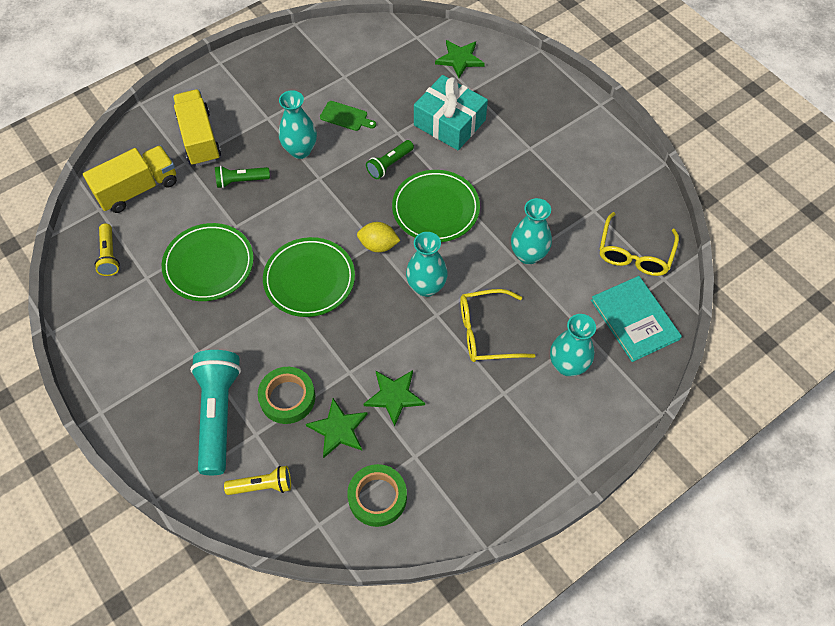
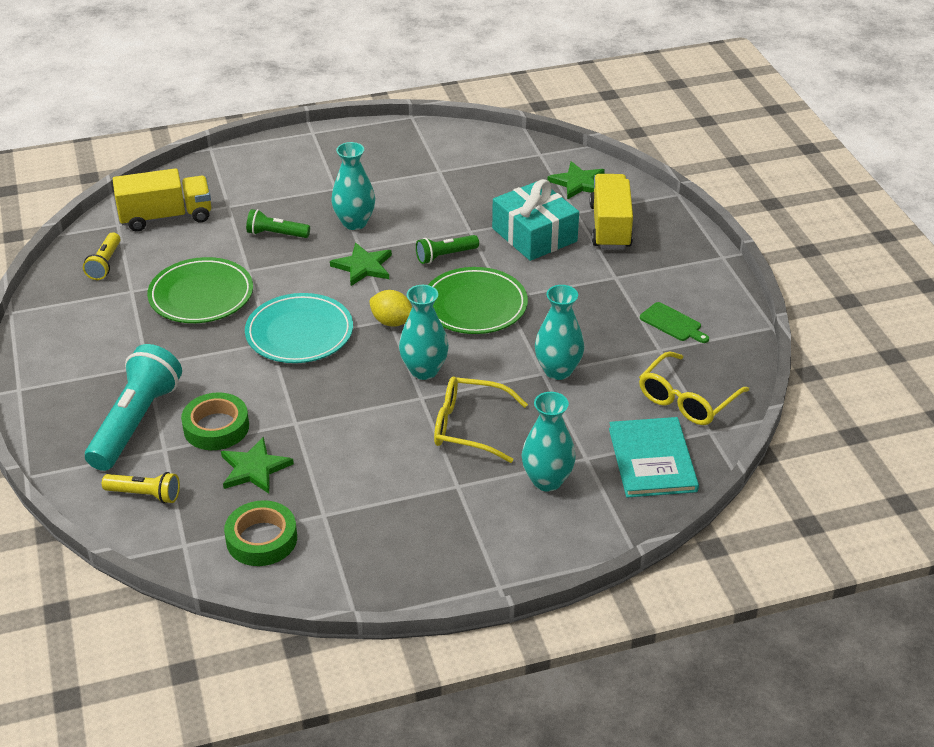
camera: 20 degrees right, 20 degrees down
yellow truck [173,89,221,166] -> yellow truck moved to [590,174,633,249]
green plate [263,237,355,317] -> turquoise plate [245,293,353,363]
green cutting board [320,101,376,131] -> green cutting board moved to [640,302,709,343]
green star [364,370,425,426] -> green star moved to [330,243,392,286]

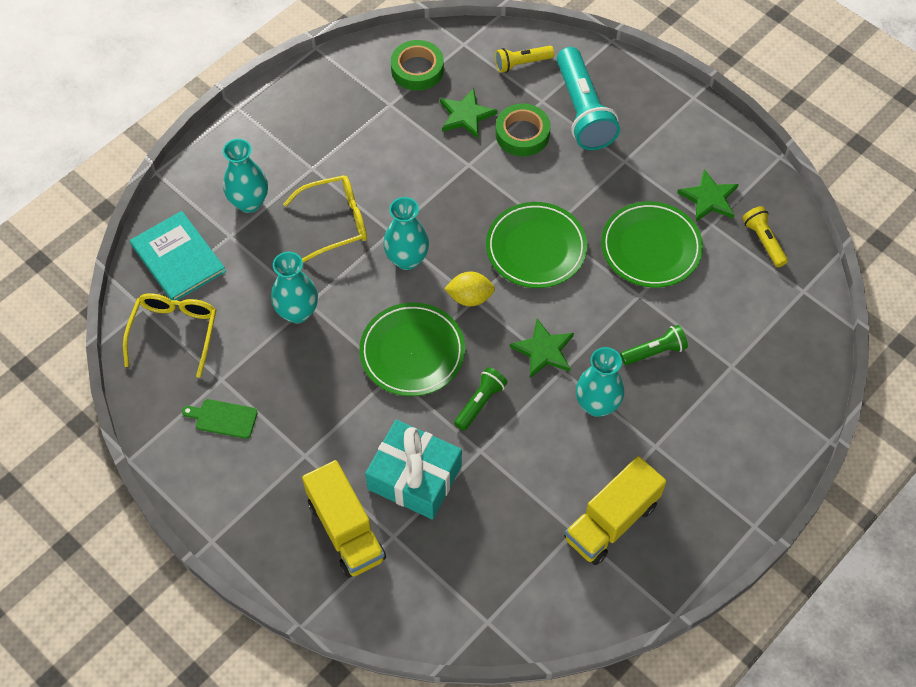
camera: 150 degrees right, 20 degrees up
yellow truck [113,168,211,232] -> yellow truck moved to [564,456,666,565]
turquoise plate [245,293,353,363] -> green plate [486,202,587,288]
green star [548,161,605,200] -> green star moved to [677,169,739,222]

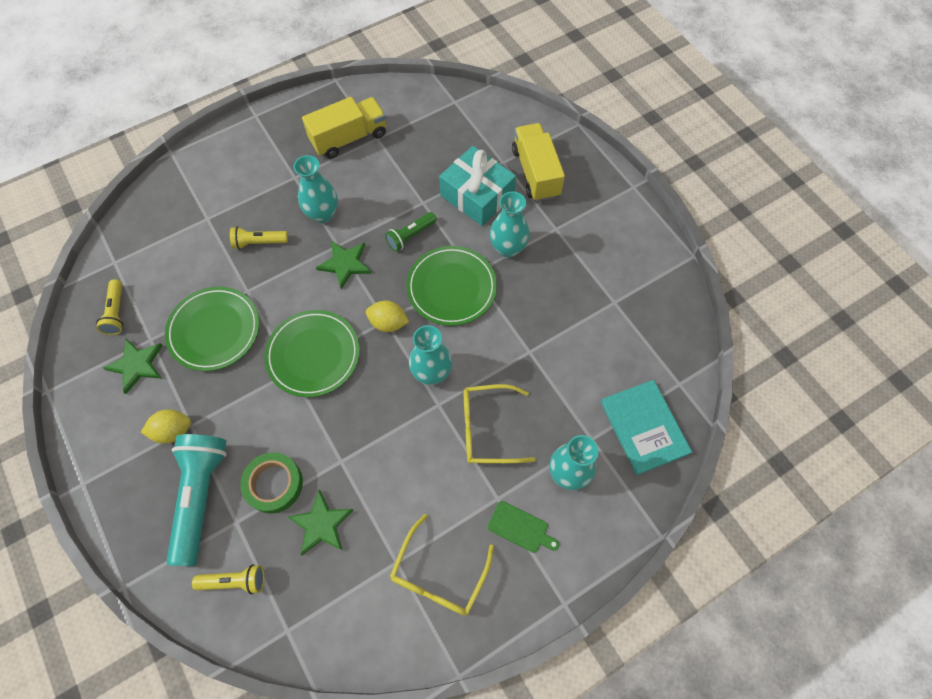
camera: 165 degrees left, 5 degrees up
yellow glasses [123,293,216,378] -> yellow glasses moved to [390,514,494,616]
green cutting board [182,399,258,439] -> green cutting board moved to [488,501,559,553]
turquoise vase [271,252,318,323] -> turquoise vase moved to [490,191,530,258]
green tape [391,40,444,91] -> none
green flashlight [620,325,688,365] -> yellow flashlight [230,226,288,250]
none -> yellow lemon [141,409,191,444]

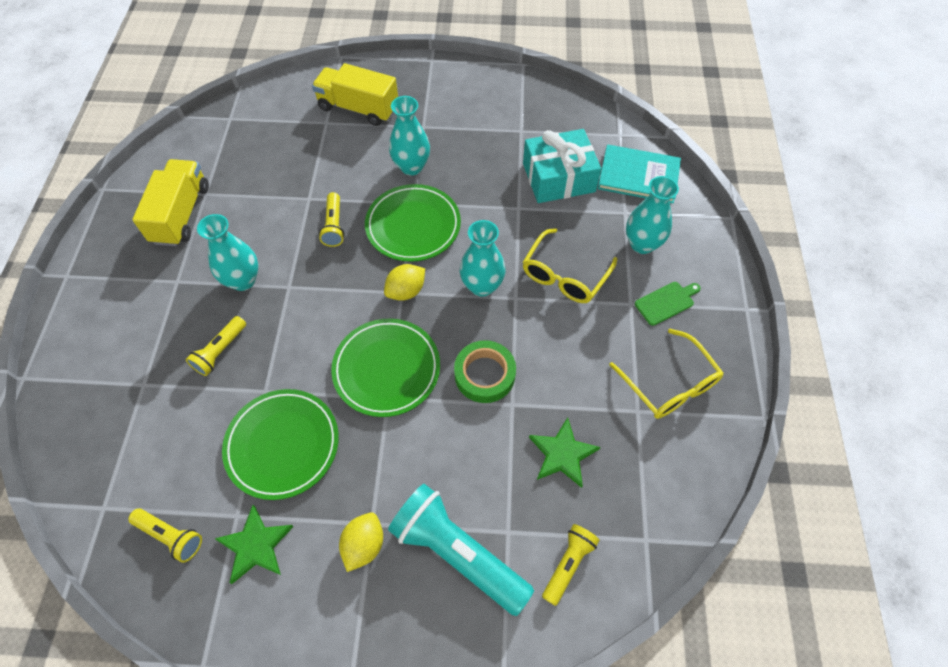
camera: 55 degrees left, 5 degrees down
green tape [240,452,303,514] -> green tape moved to [454,340,516,403]
green star [316,241,372,289] -> none
green flashlight [385,212,437,252] -> yellow flashlight [319,192,345,247]
turquoise gift [439,146,516,226] -> turquoise gift moved to [523,129,601,203]

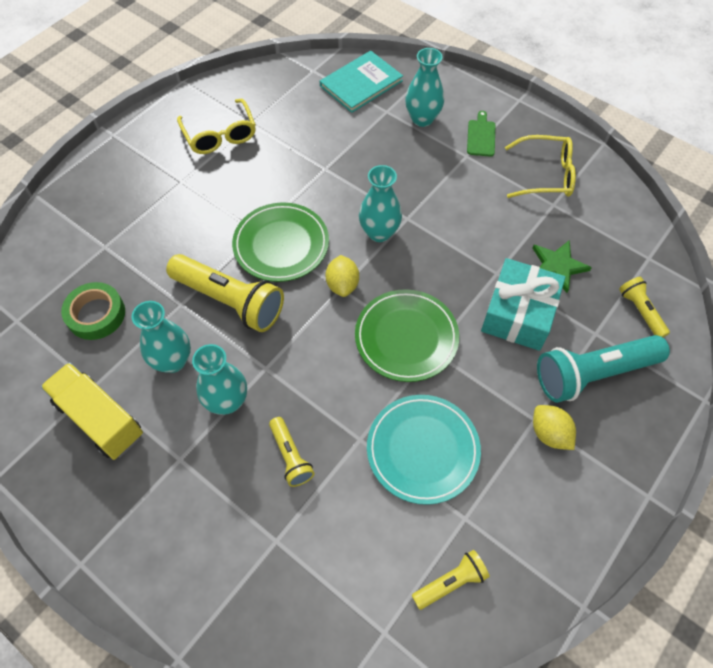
camera: 55 degrees left, 0 degrees up
green star [215,505,294,584] -> none
green plate [222,389,339,500] -> turquoise plate [367,395,481,505]
yellow truck [312,63,398,126] -> none
yellow flashlight [319,192,345,247] -> yellow flashlight [166,254,284,332], size x1.92
turquoise vase [389,96,430,175] -> turquoise vase moved to [132,301,191,373]
green tape [454,340,516,403] -> green tape moved to [61,282,125,340]
turquoise gift [523,129,601,203] -> turquoise gift moved to [481,258,565,351]
yellow glasses [523,228,617,303] -> yellow glasses moved to [177,99,256,154]

